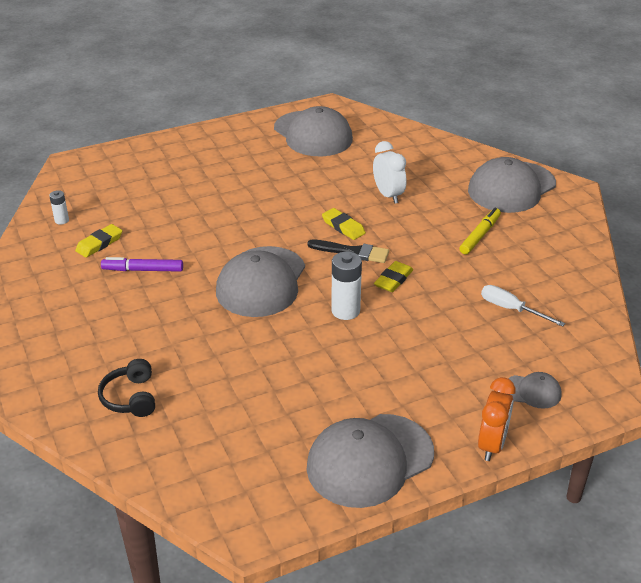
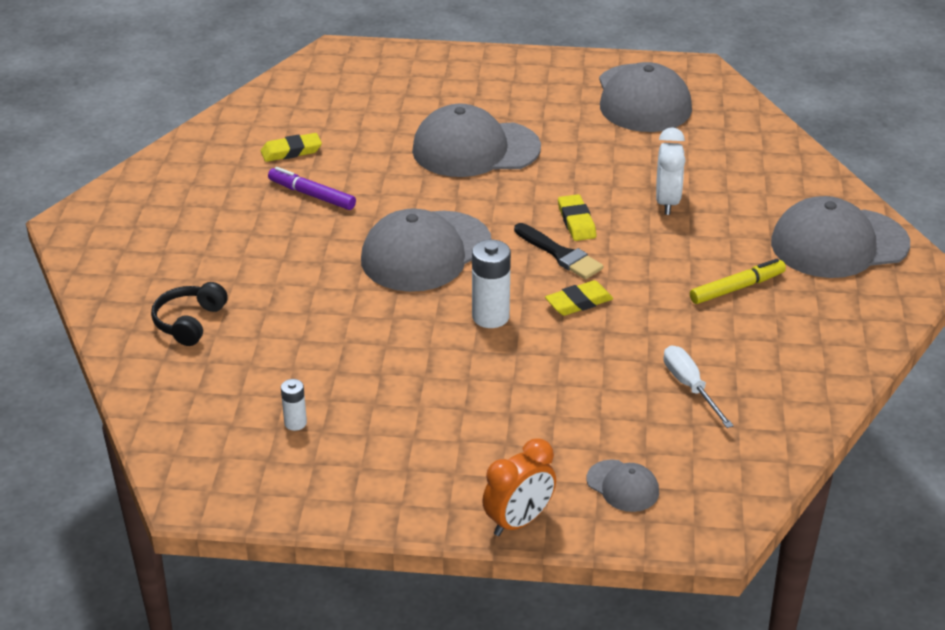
camera: 30 degrees right, 0 degrees up
white battery [49,190,69,225] -> white battery moved to [281,379,307,431]
grey cap [307,414,434,508] -> grey cap moved to [412,103,541,177]

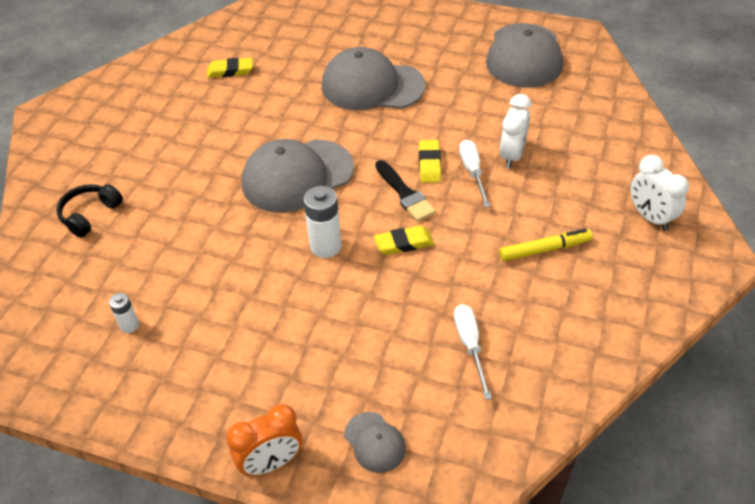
camera: 15 degrees right, 10 degrees up
purple marker [268,167,356,210] -> none
grey cap [771,196,910,278] -> white clock [631,155,689,231]
none -> white screwdriver [459,140,490,207]

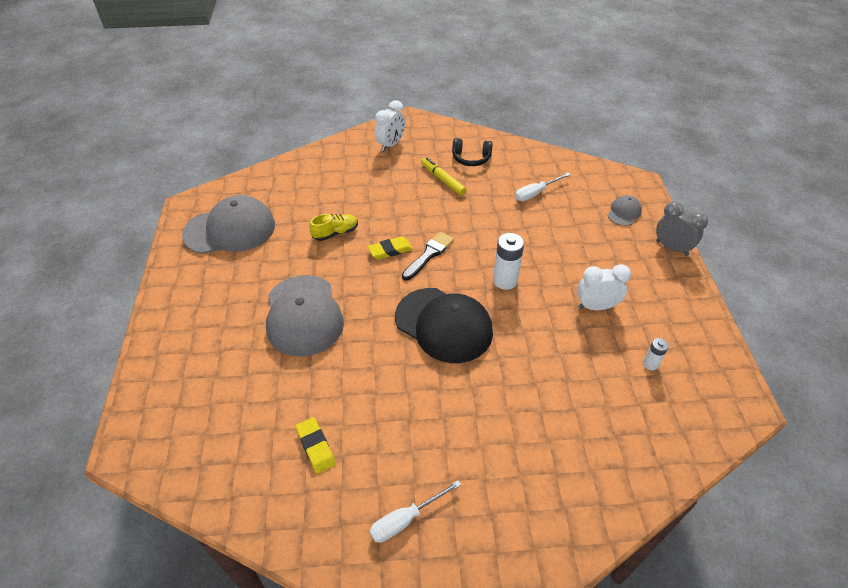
camera: 115 degrees left, 0 degrees up
black headphones [56,184,123,238] -> black headphones moved to [452,138,493,166]
orange clock [226,404,302,476] -> grey clock [656,201,708,256]
grey cap [242,139,354,213] -> black cap [395,288,493,363]
yellow eraser [374,226,434,255] -> none
white screwdriver [459,140,490,207] -> white screwdriver moved to [370,480,461,543]
white clock [500,94,531,168] -> white clock moved to [577,264,631,310]
none -> yellow shoe [309,214,358,241]

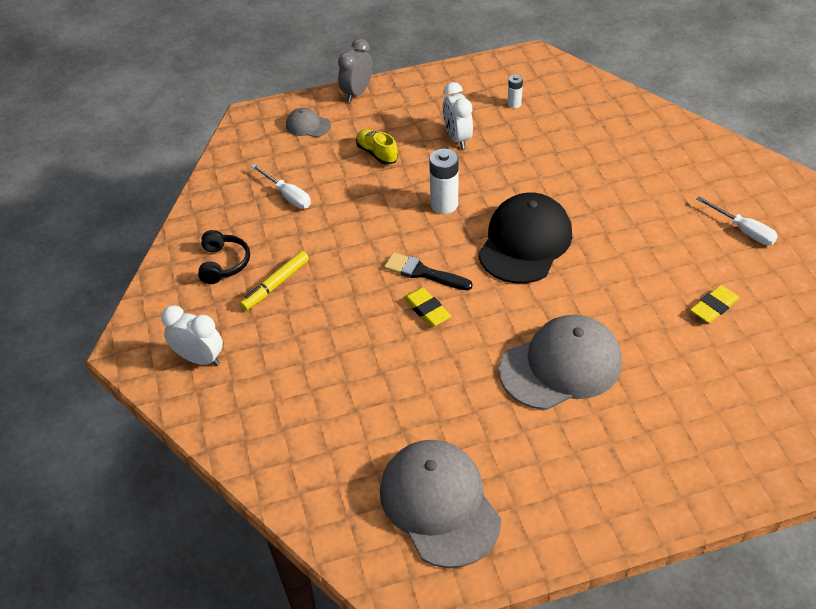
camera: 100 degrees left, 0 degrees up
yellow shoe [309,214,358,241] -> yellow shoe moved to [356,129,398,165]

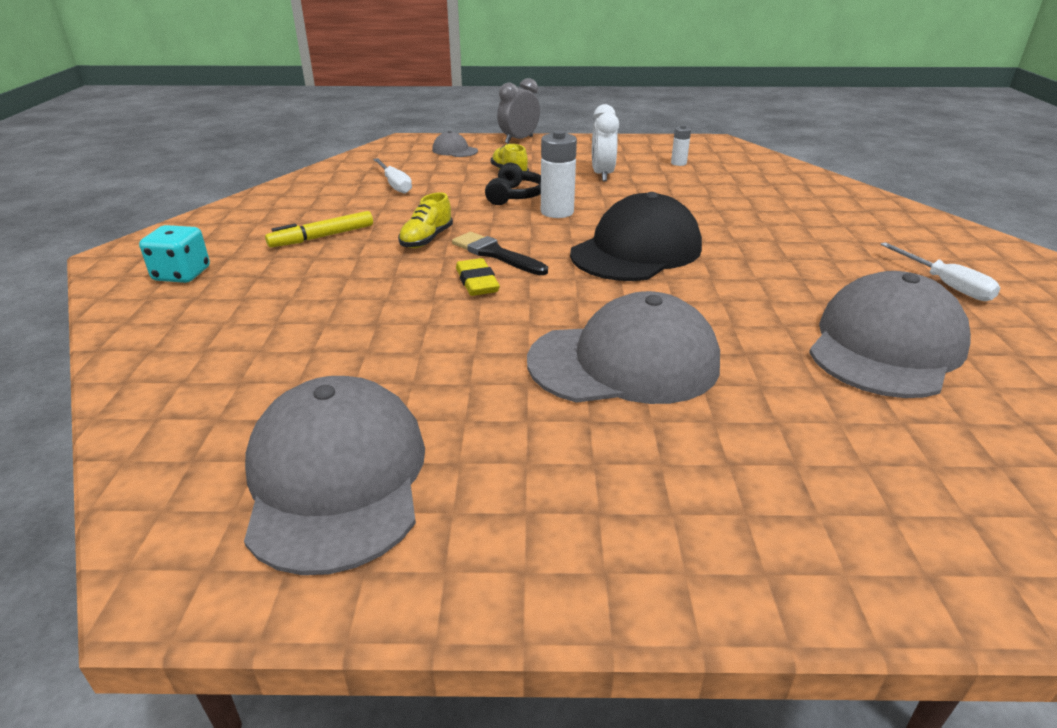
camera: 15 degrees right, 15 degrees down
white clock [161,305,223,366] -> turquoise dice [139,225,210,283]
black headphones [198,230,250,284] -> black headphones moved to [485,163,541,205]
yellow eraser [690,285,739,323] -> grey cap [809,271,971,398]
none -> yellow shoe [398,192,453,248]

